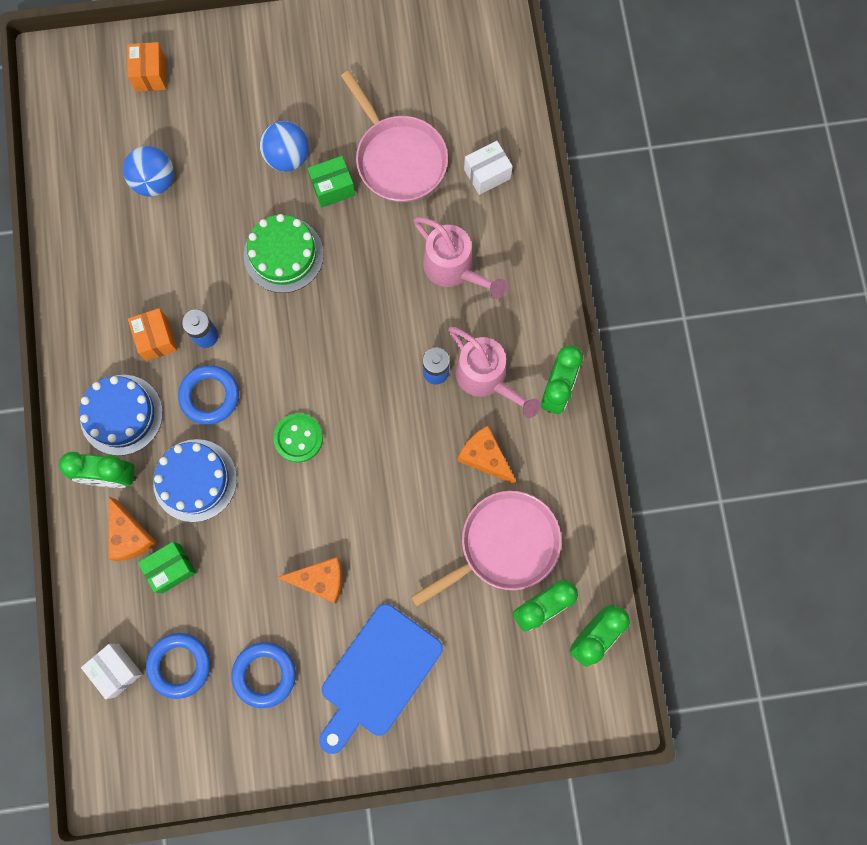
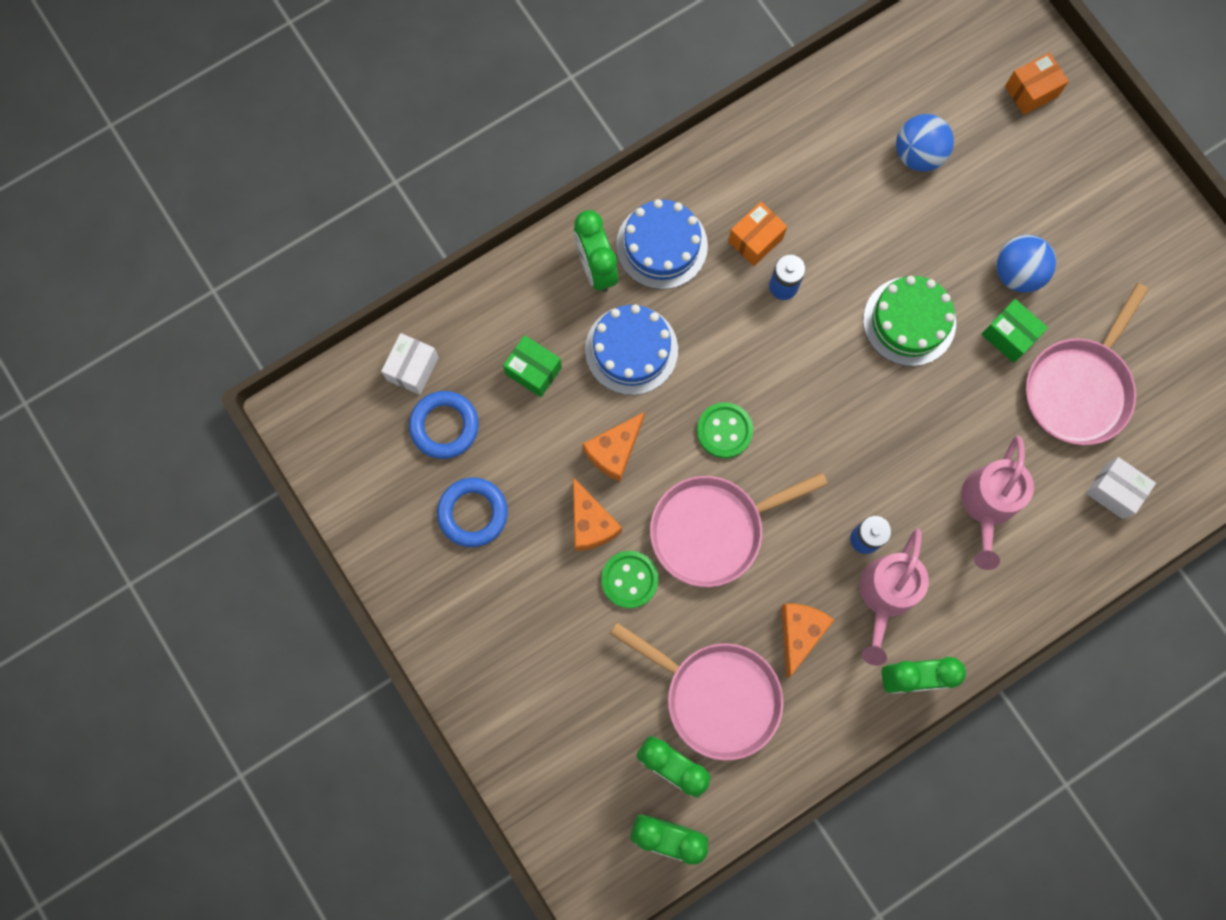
camera: 65 degrees right, 0 degrees up
orange cheese [108,497,158,561] -> orange cheese moved to [582,412,644,482]
blue ring [178,365,239,425] -> none
blue cutting board [319,604,443,754] -> none
none -> green button [601,551,659,609]
none -> pink pan [650,473,828,587]

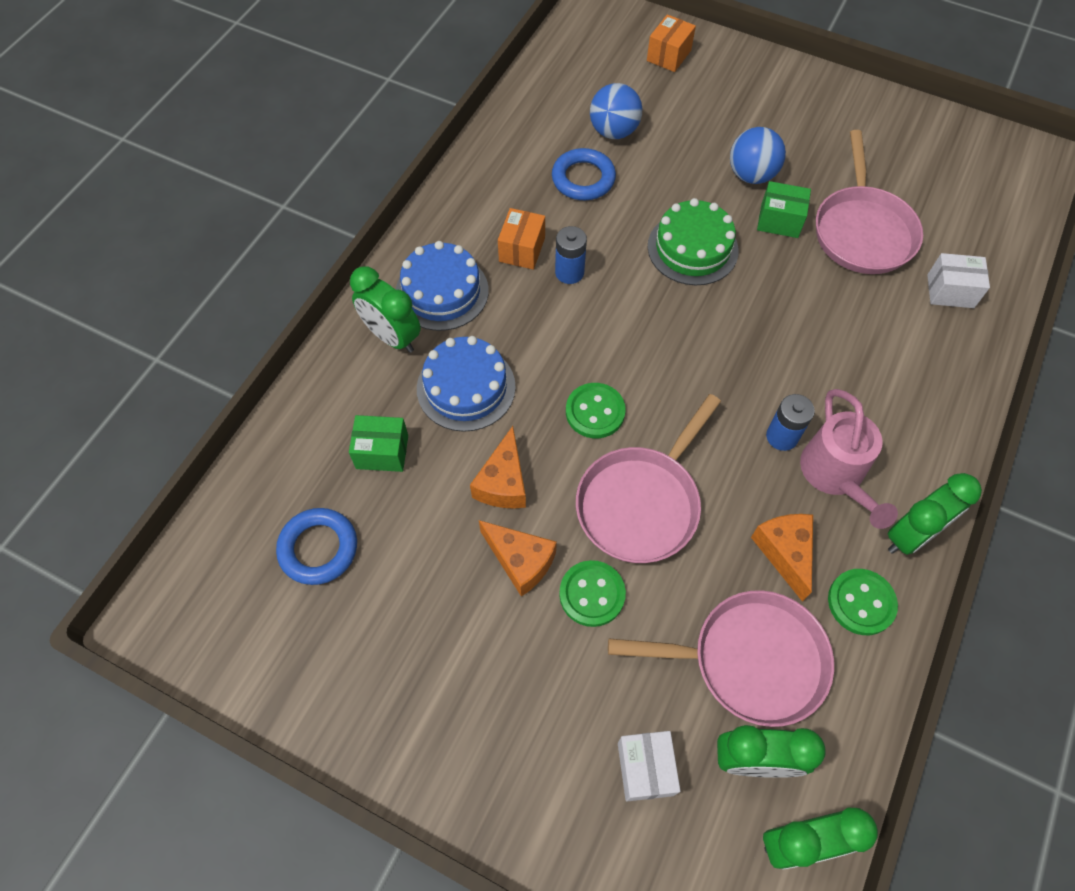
camera: 30 degrees left, 15 degrees down
white box [381,333,439,395] -> white box moved to [618,731,680,801]
blue ring [437,478,508,547] -> blue ring moved to [552,148,616,200]
pink watering can [961,435,1034,570] -> none
none -> green button [828,569,898,635]

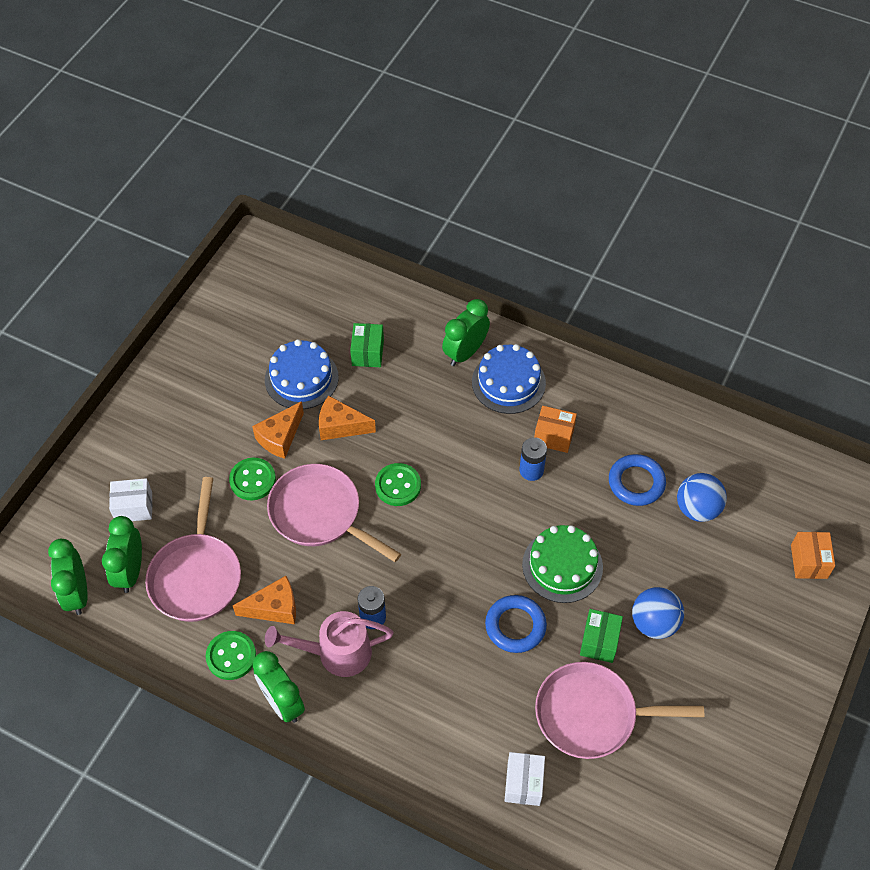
camera: 90 degrees right, 5 degrees down
blue ring [276,508,357,585] -> blue ring moved to [485,595,547,653]
blue cake [417,336,516,432] -> blue cake moved to [265,339,339,409]
orange box [647,14,696,72] -> orange box turned 60 degrees clockwise [791,532,835,579]

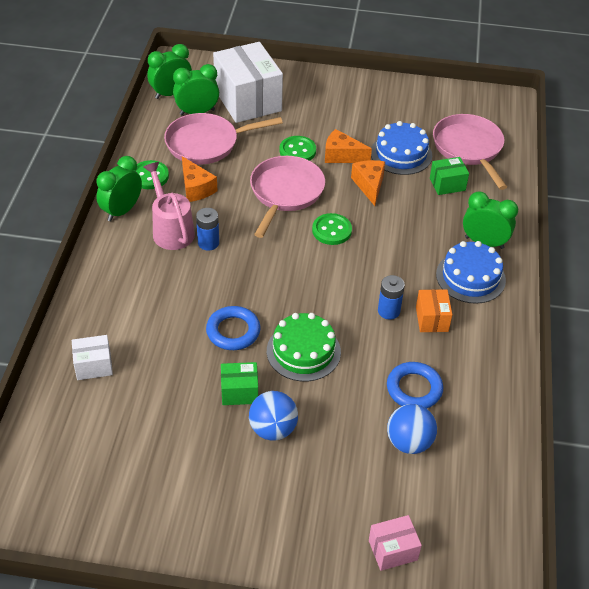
camera: 70 degrees right, 10 degrees down
white box [109,478,152,521] -> white box [213,42,283,123], size x2.11
pink pan [535,662,704,759] -> pink pan moved to [433,114,507,190]
orange box [791,532,835,579] -> pink box [369,515,422,571]

